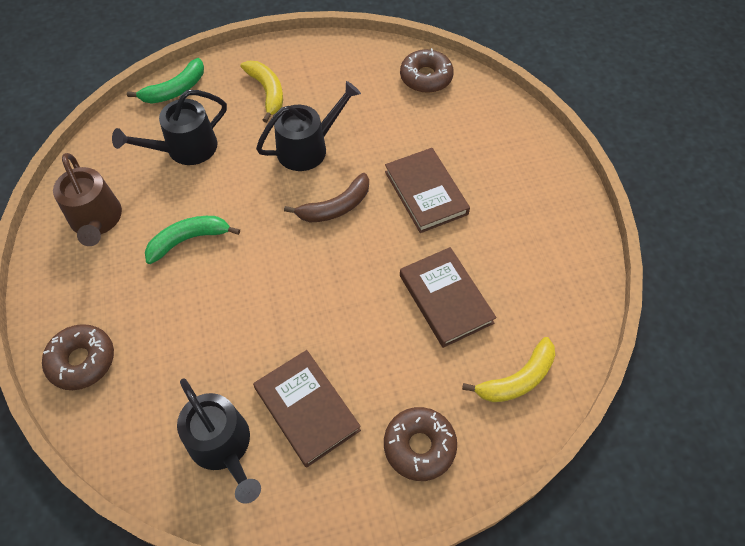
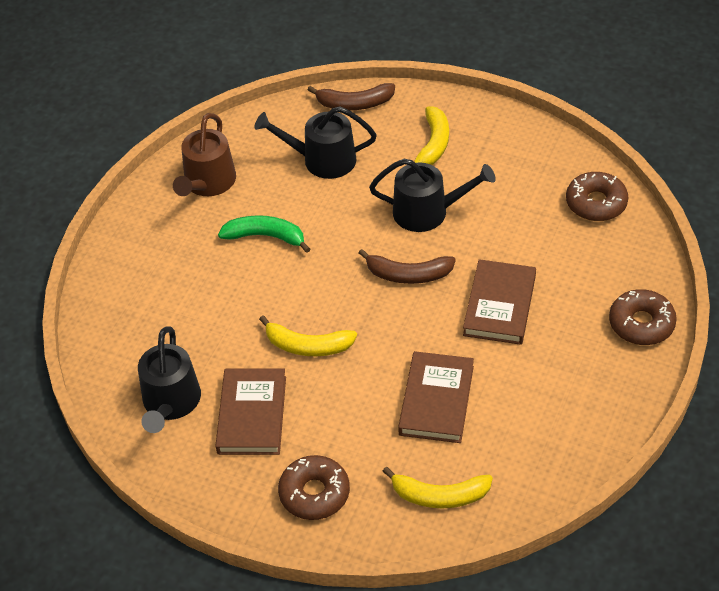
camera: 40 degrees right, 10 degrees down
brown donut [42,324,114,390] -> brown donut moved to [609,289,677,345]
green banana [127,58,204,104] -> brown banana [308,83,395,110]
none -> yellow banana [259,315,357,356]

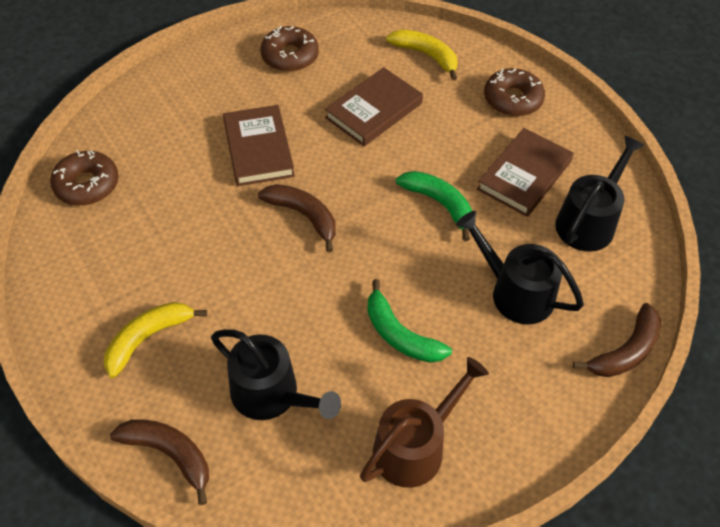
camera: 150 degrees left, 5 degrees up
yellow banana [259,315,357,356] -> green banana [396,171,472,241]
black watering can [369,159,496,232] -> black watering can moved to [456,211,584,325]
brown book [463,259,536,345] -> brown book turned 60 degrees counterclockwise [223,105,295,186]
brown donut [609,289,677,345] -> brown donut moved to [260,26,319,72]
none -> brown banana [573,303,661,377]

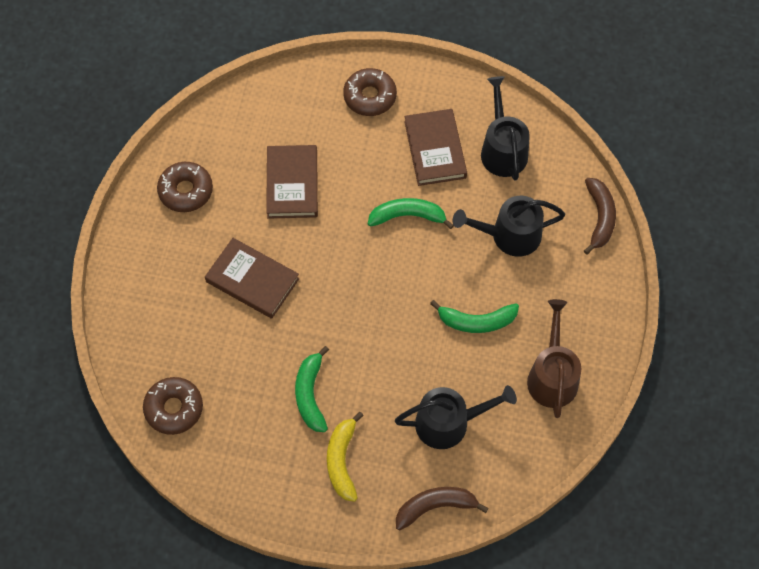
camera: 45 degrees left, 10 degrees up
brown banana [258,184,336,252] -> none
yellow banana [386,29,458,80] -> none
none -> green banana [295,346,329,432]

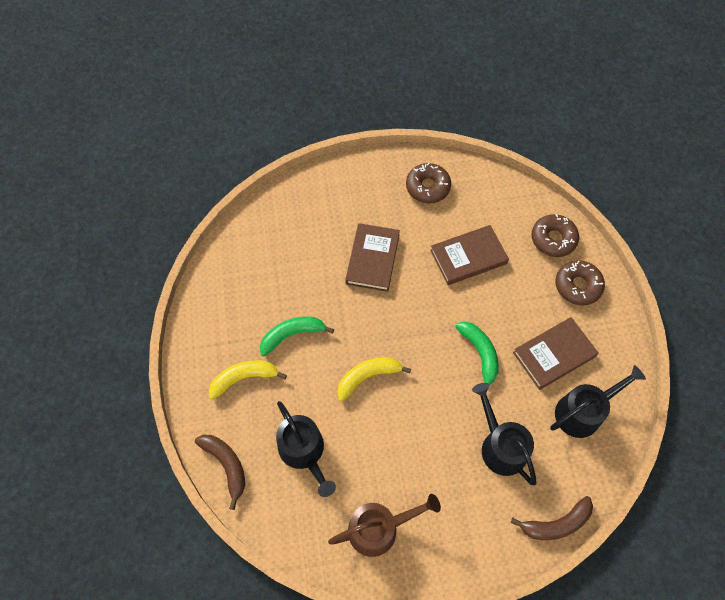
camera: 70 degrees right, 0 degrees up
brown donut [143,377,203,435] -> brown donut moved to [531,214,579,257]
green banana [430,300,519,333] -> none
none -> yellow banana [337,357,411,401]

